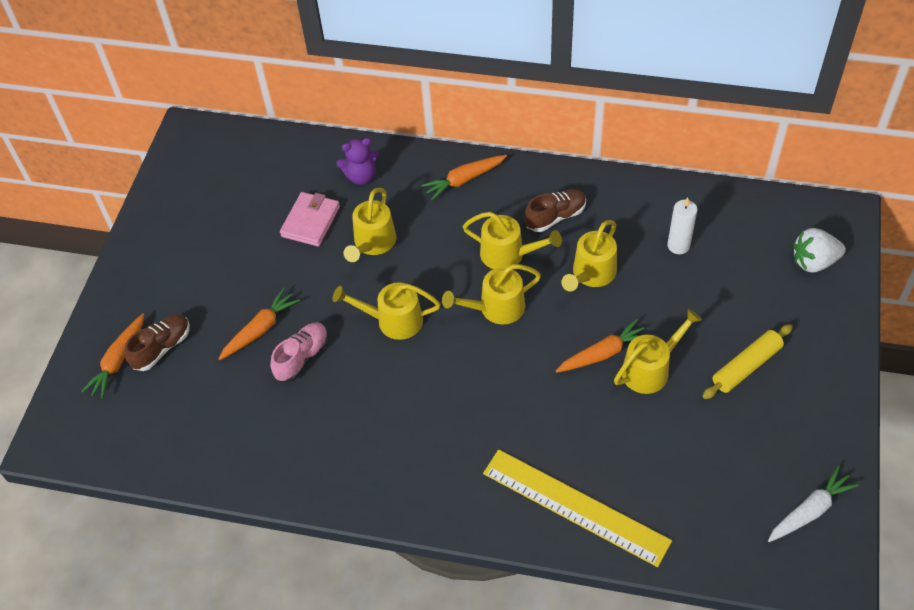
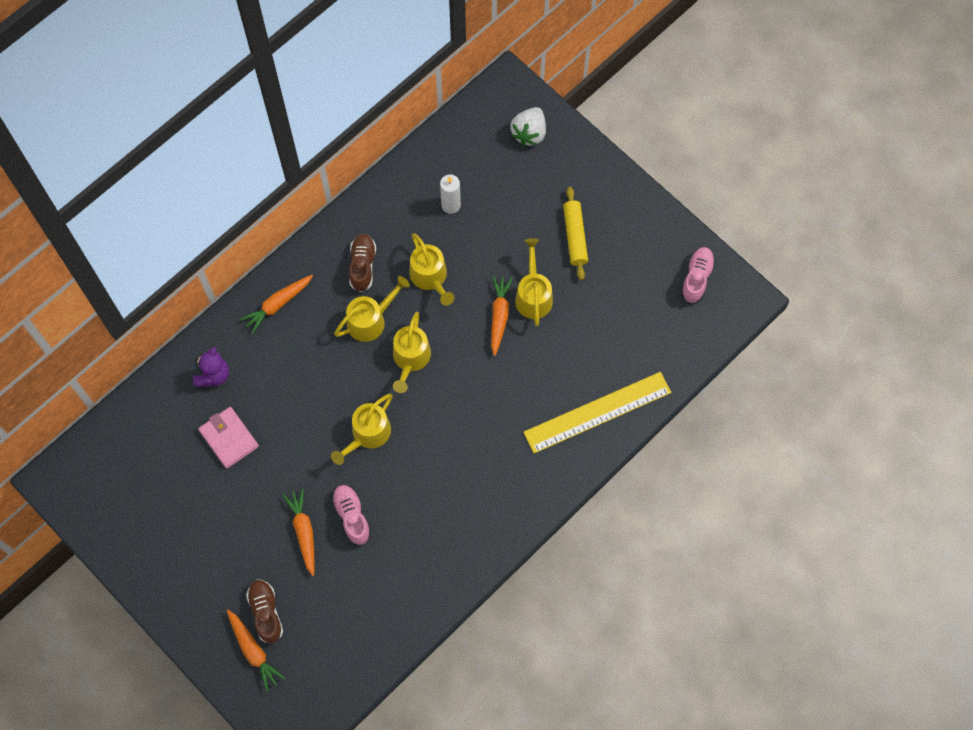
camera: 60 degrees left, 15 degrees up
yellow watering can [344,188,396,262] -> none
orange carrot [421,155,507,200] -> orange carrot turned 45 degrees clockwise [240,275,313,334]
white carrot [768,466,859,542] -> pink shoe [681,247,715,304]

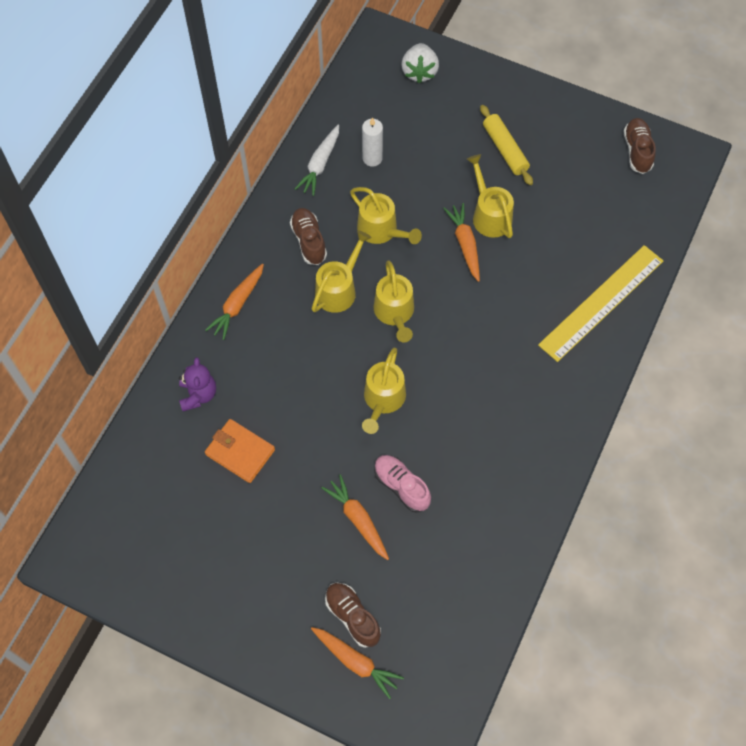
camera: 20 degrees left, 5 degrees down
pink wallet [198,407,259,469] -> orange wallet [205,419,275,483]
pink shoe [681,247,715,304] -> brown shoe [624,118,656,174]
none -> white carrot [295,125,339,196]

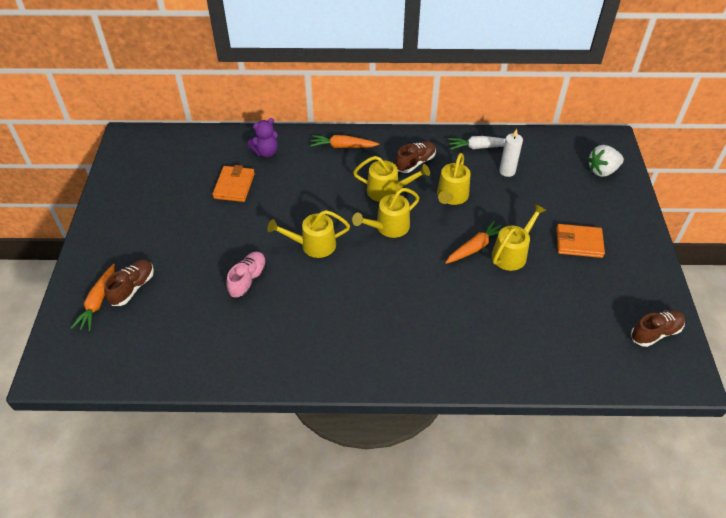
camera: 65 degrees right, 15 degrees down
orange carrot [321,475,389,560] -> none
yellow rolling pin [480,105,533,185] -> orange wallet [556,224,605,258]
yellow ruler [538,245,663,362] -> none

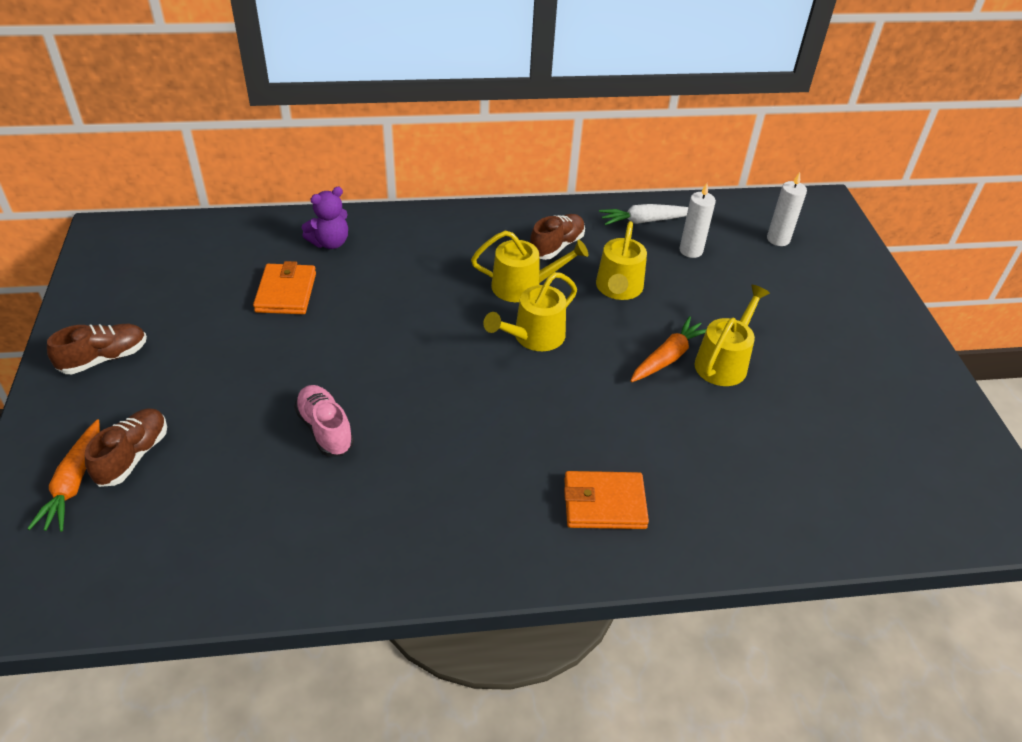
camera: 10 degrees left, 5 degrees down
pink shoe [226,252,267,299] -> pink shoe turned 45 degrees counterclockwise [294,385,354,457]
yellow watering can [267,210,350,258] -> none
orange carrot [310,135,379,148] -> none
orange wallet [556,224,605,258] -> orange wallet moved to [564,471,649,529]
white strawberry [588,145,624,177] -> none
brown shoe [631,310,685,347] -> brown shoe moved to [47,324,147,374]
none -> white candle [767,172,807,246]

